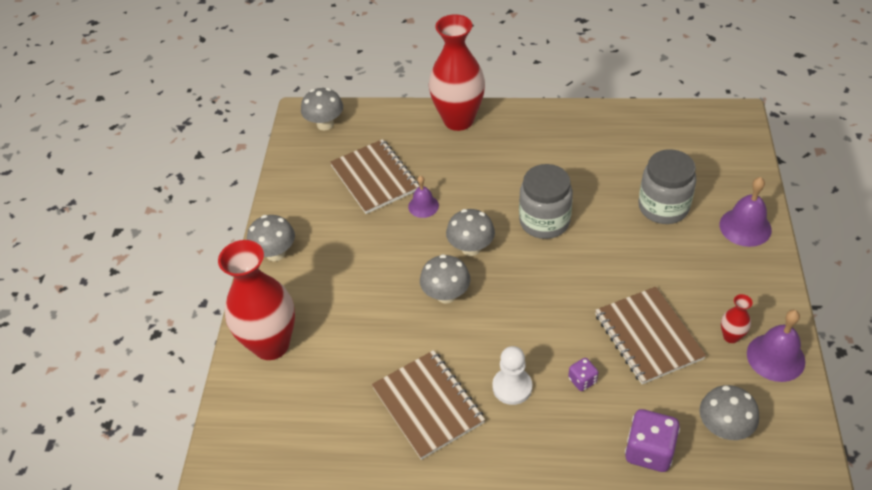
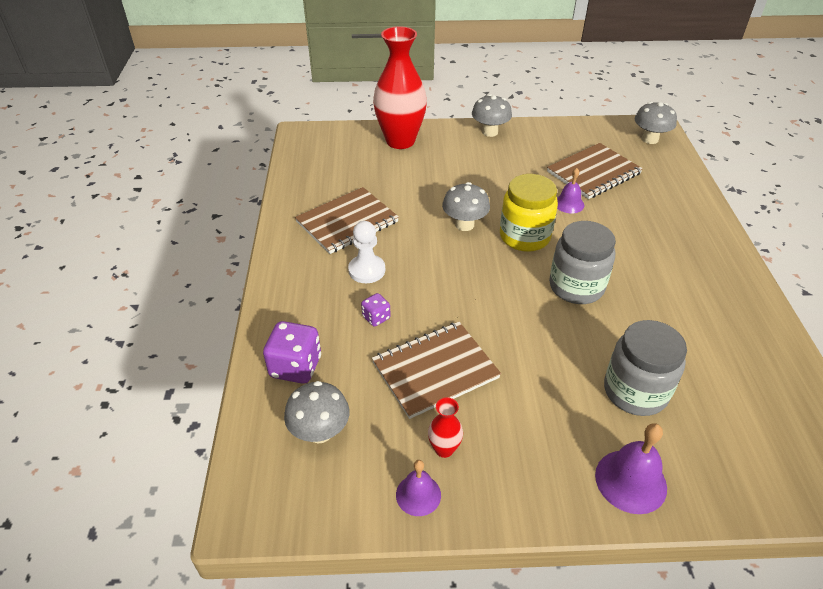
camera: 80 degrees right, 5 degrees down
red vase [429,14,485,131] -> none
grey mushroom [446,209,495,256] -> yellow jar [500,174,558,252]
purple bell [747,310,805,382] -> purple bell [396,460,441,516], size x0.64

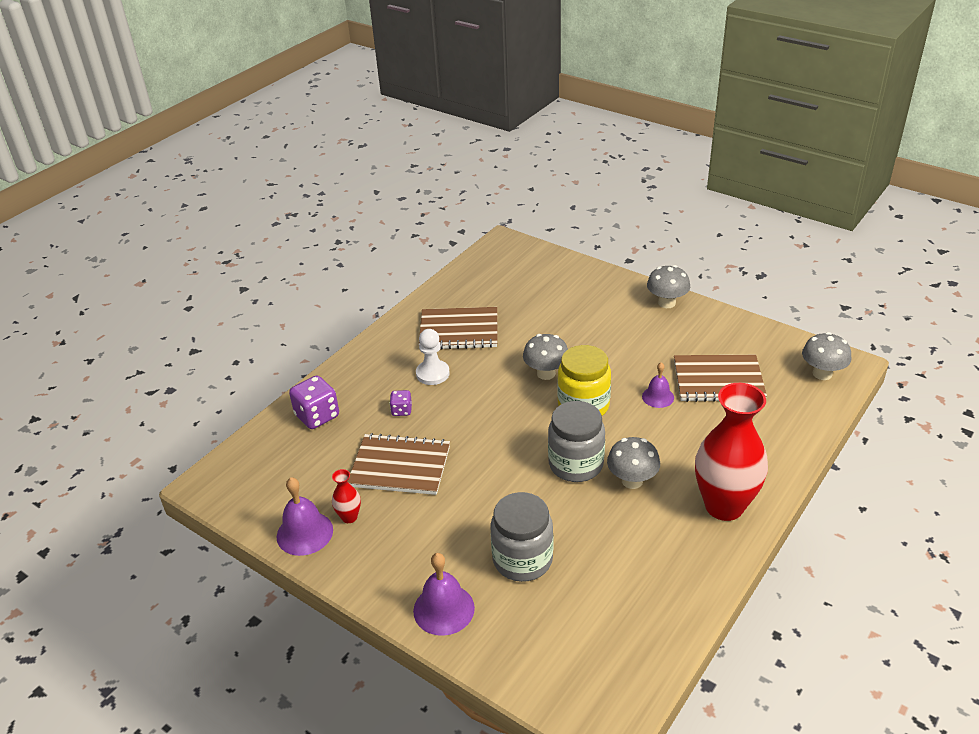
camera: 40 degrees right, 5 degrees down
grey mushroom [284,381,349,444] -> grey mushroom moved to [607,437,660,489]
red vase [373,26,427,149] -> red vase moved to [695,383,768,521]
purple bell [396,460,441,516] -> purple bell [277,477,333,556], size x1.57

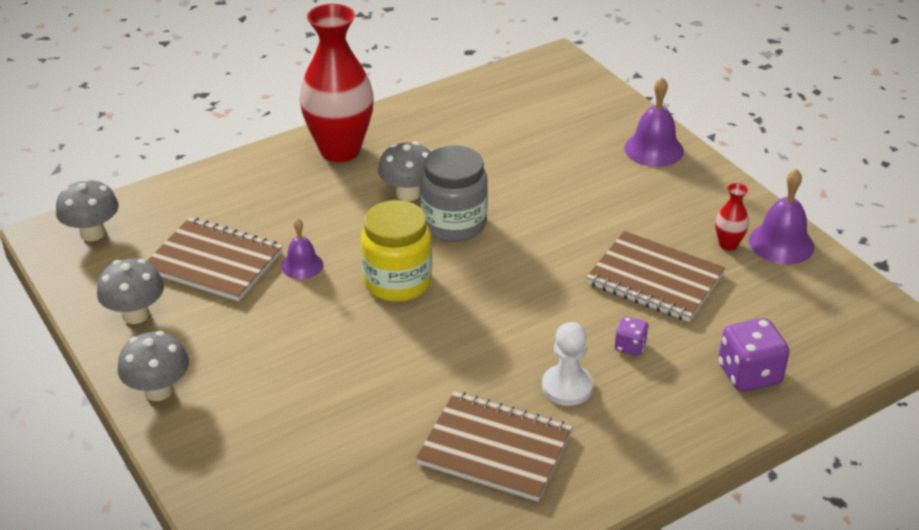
camera: 160 degrees left, 0 degrees up
grey jar [490,492,553,582] -> none
grey mushroom [523,334,568,380] -> grey mushroom moved to [97,259,164,324]

